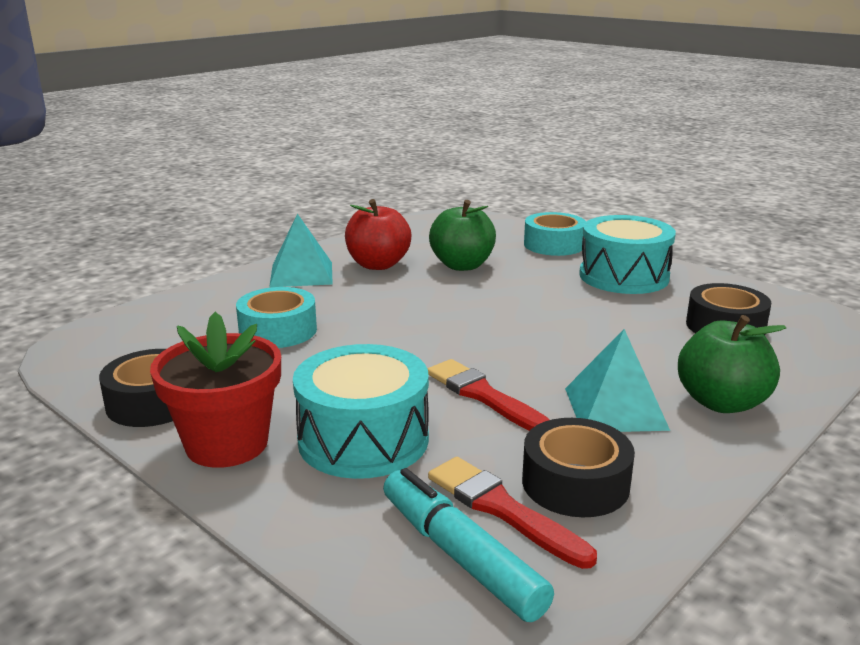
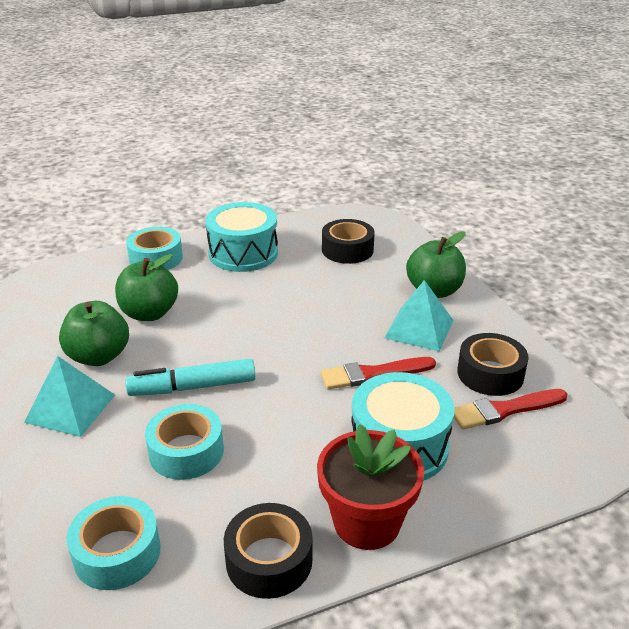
camera: 65 degrees left, 10 degrees up
red apple [345,199,411,270] -> green apple [59,301,129,366]
turquoise marker [383,468,554,622] -> turquoise marker moved to [125,359,256,396]
none -> turquoise tape [67,496,161,590]

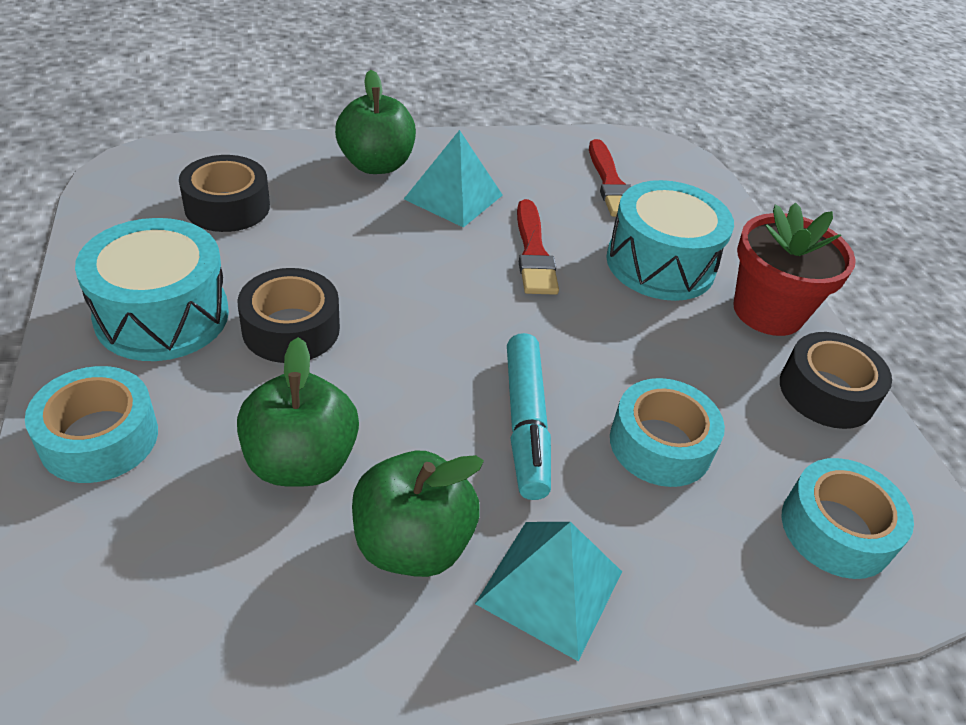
camera: 85 degrees left, 10 degrees up
black tape [457,333,529,396] -> black tape moved to [237,268,340,363]

